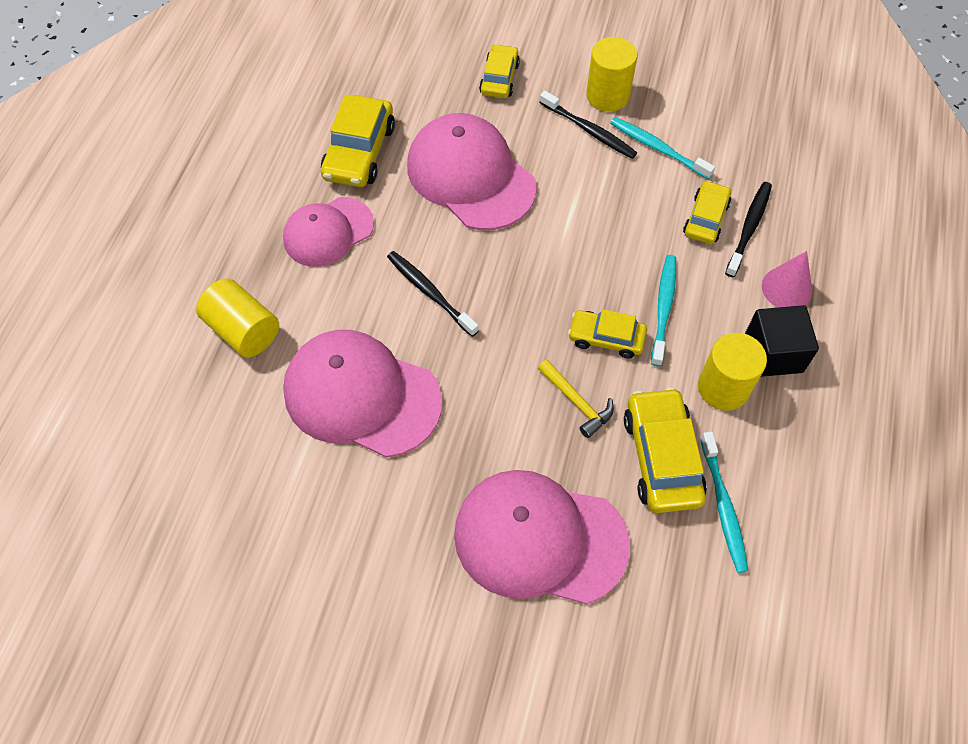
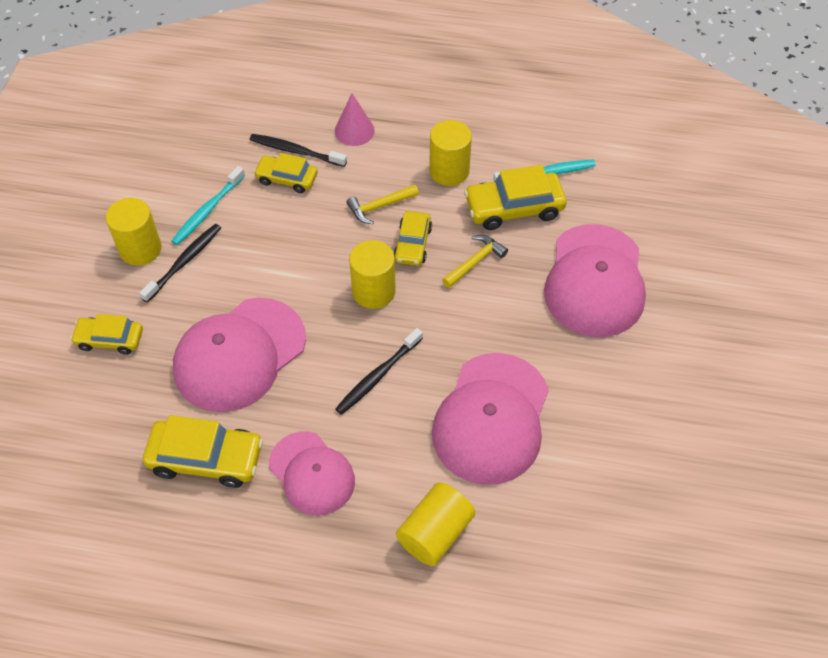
camera: 95 degrees left, 5 degrees down
turquoise toothbrush [651,255,676,366] -> yellow hammer [346,184,419,224]
black cube [745,305,819,377] -> none
none -> yellow cylinder [349,240,396,309]

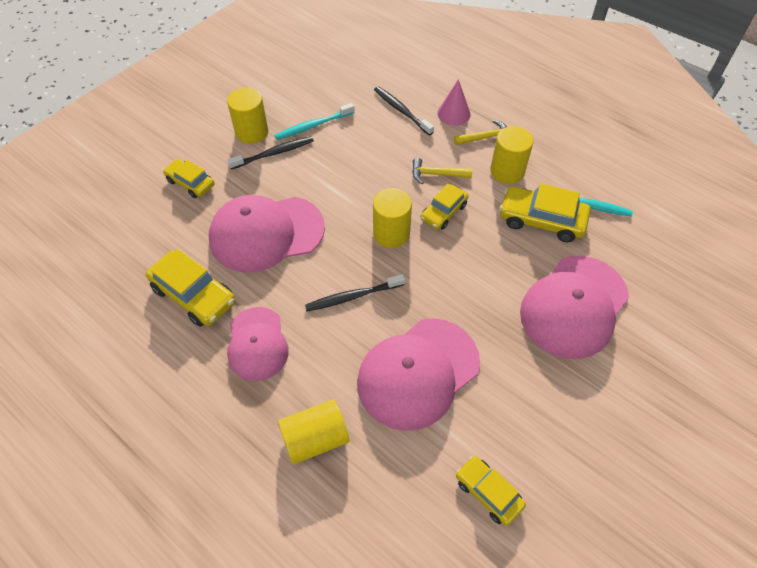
camera: 30 degrees right, 0 degrees up
yellow car [254,153,318,193] -> yellow car moved to [456,456,526,526]
yellow hammer [442,235,508,288] -> yellow hammer moved to [454,120,507,145]

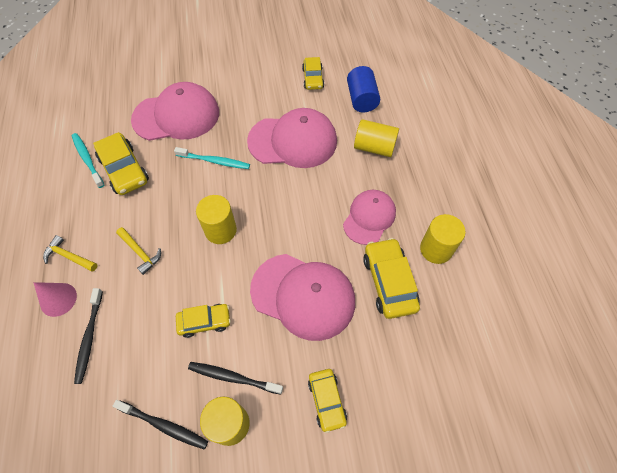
camera: 140 degrees left, 5 degrees up
turquoise toothbrush [274,103,355,140] -> turquoise toothbrush moved to [174,147,250,169]
black toothbrush [305,274,405,311] -> black toothbrush moved to [113,400,208,450]
yellow car [420,184,468,230] -> yellow car moved to [176,304,231,338]
yellow cylinder [490,126,534,184] -> yellow cylinder moved to [420,214,466,264]
none -> blue cylinder [347,66,380,113]

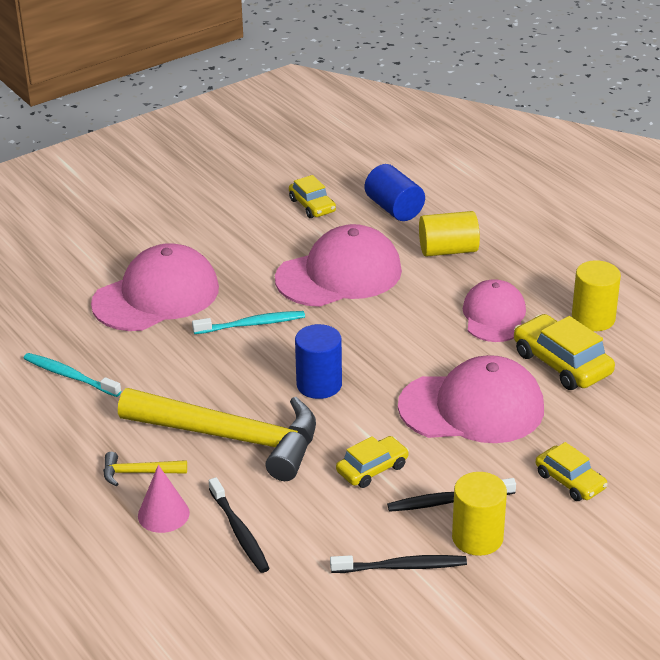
camera: 25 degrees left, 25 degrees down
yellow car [93,132,149,195] -> none
yellow hammer [116,227,161,275] -> yellow hammer [118,388,316,481], size x2.47
yellow cylinder [196,195,237,244] -> blue cylinder [295,324,342,399]

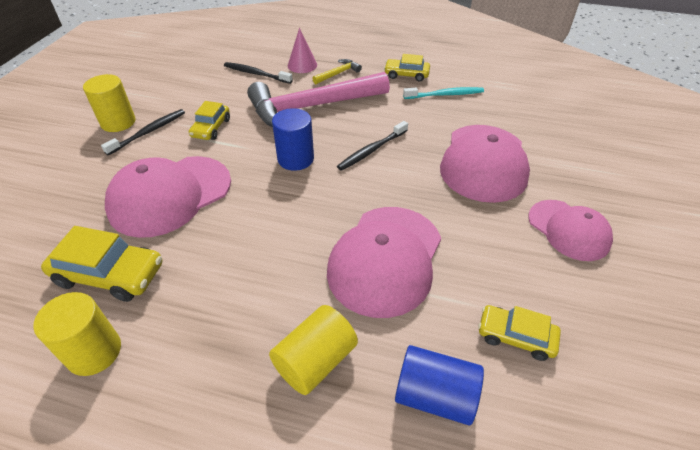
camera: 140 degrees right, 10 degrees up
yellow hammer [118,388,316,481] -> pink hammer [247,72,390,127]
turquoise toothbrush [192,311,305,334] -> none
black toothbrush [330,555,467,573] -> black toothbrush moved to [337,121,408,171]
pink cap [463,279,526,342] -> pink cap moved to [528,200,613,261]
yellow car [536,442,608,501] -> yellow car moved to [384,54,430,82]

